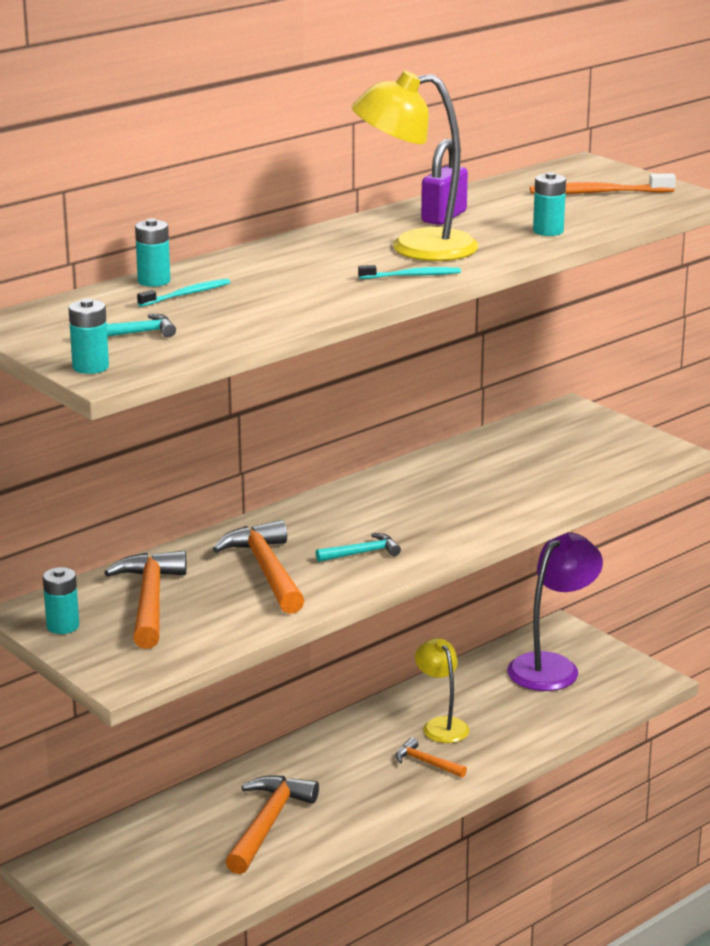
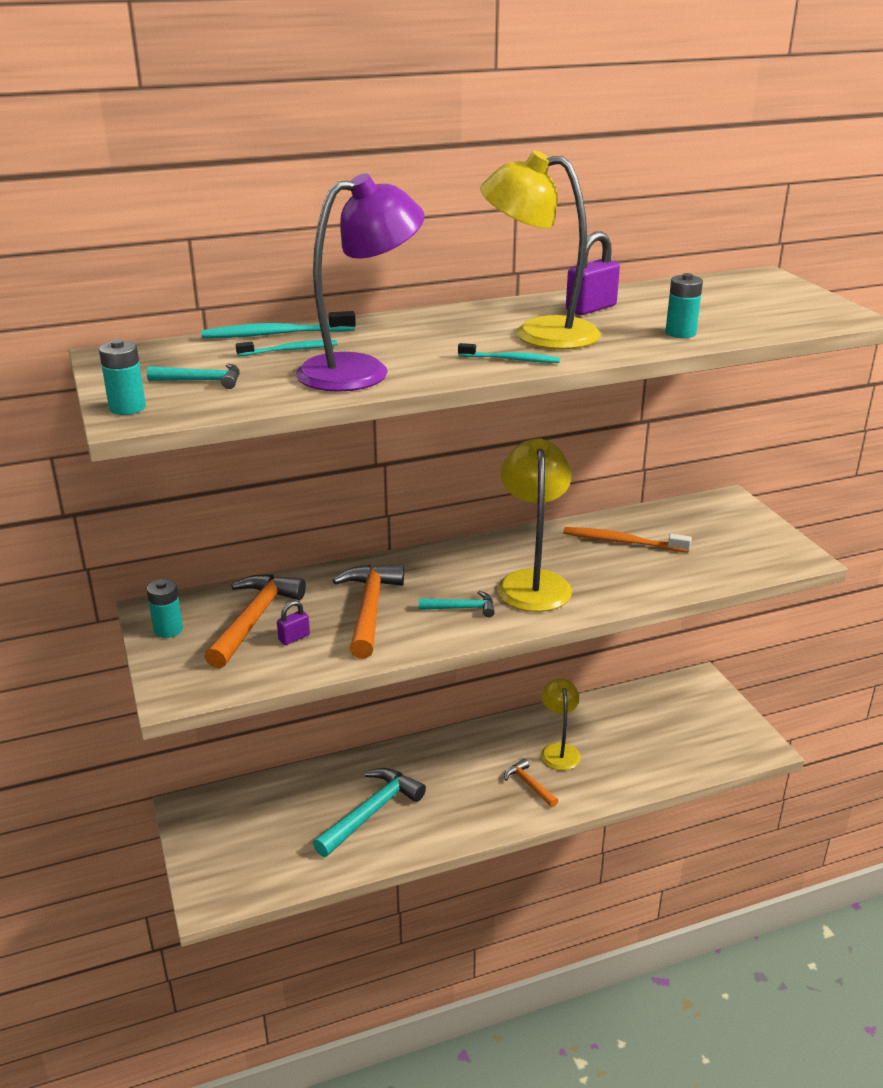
camera: 20 degrees right, 5 degrees up
turquoise battery [135,218,170,287] -> turquoise toothbrush [201,311,356,338]
orange hammer [225,776,319,874] -> turquoise hammer [313,768,426,857]
purple lamp [507,533,603,691] -> purple lamp moved to [296,173,425,392]
orange toothbrush [530,173,676,194] -> orange toothbrush moved to [563,527,692,553]
none -> purple padlock [277,601,310,645]
none -> yellow lamp [498,438,572,612]

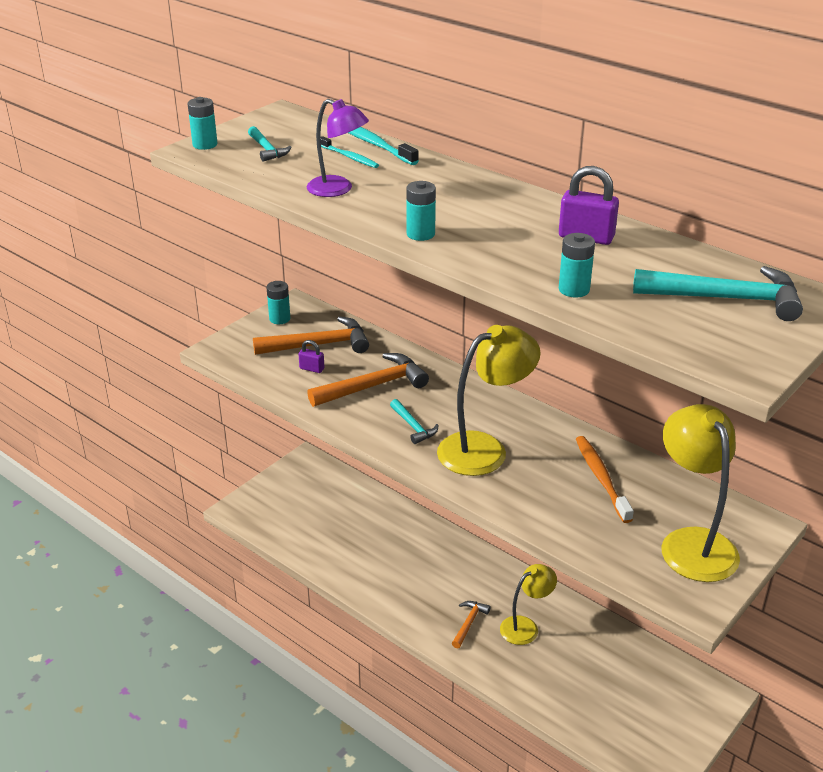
camera: 60 degrees right, 5 degrees up
purple lamp [296,173,425,392] -> purple lamp [307,99,369,197], size x0.62
turquoise hammer [313,768,426,857] -> turquoise hammer moved to [633,266,803,321]
turquoise toothbrush [458,343,560,363] -> turquoise battery [406,181,436,241]
yellow lamp [480,151,601,350] -> yellow lamp moved to [662,404,740,582]

